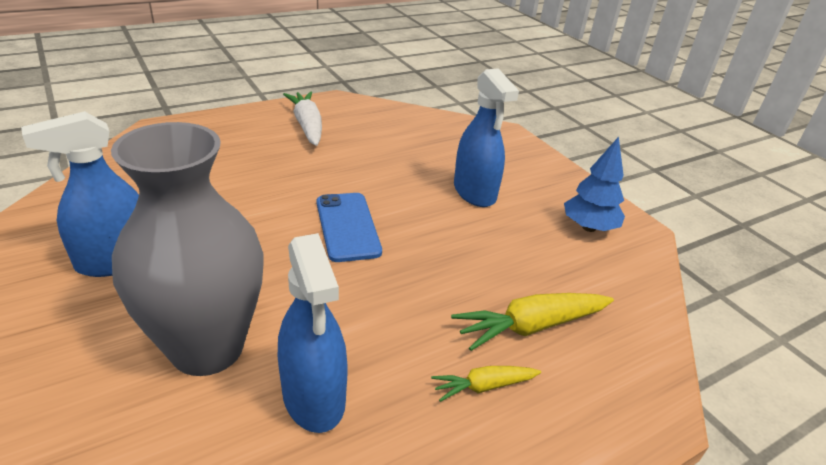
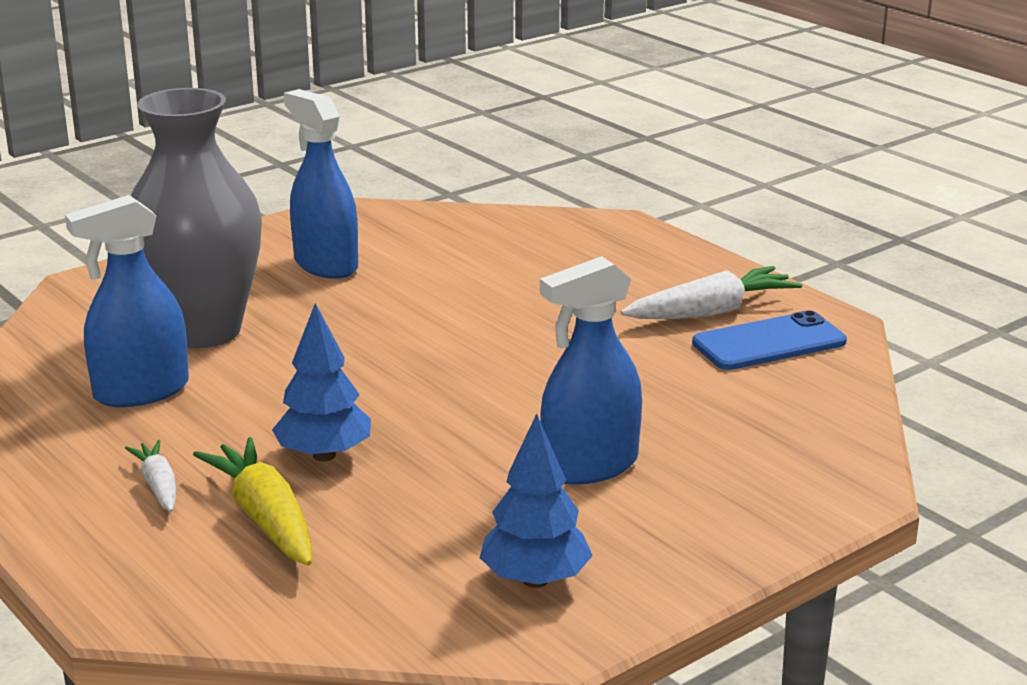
camera: 85 degrees right, 10 degrees down
blue phone [317,193,382,262] -> blue phone moved to [692,310,847,370]
yellow carrot [431,366,541,402] -> white carrot [125,440,176,512]
none -> blue tree [272,303,371,461]

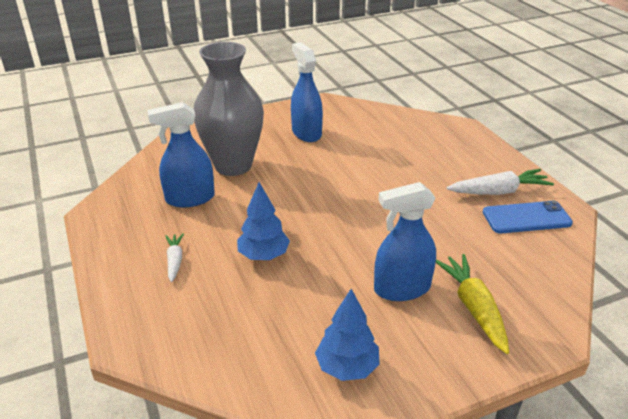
camera: 15 degrees right, 10 degrees up
yellow carrot [193,437,312,566] -> yellow carrot moved to [436,254,509,354]

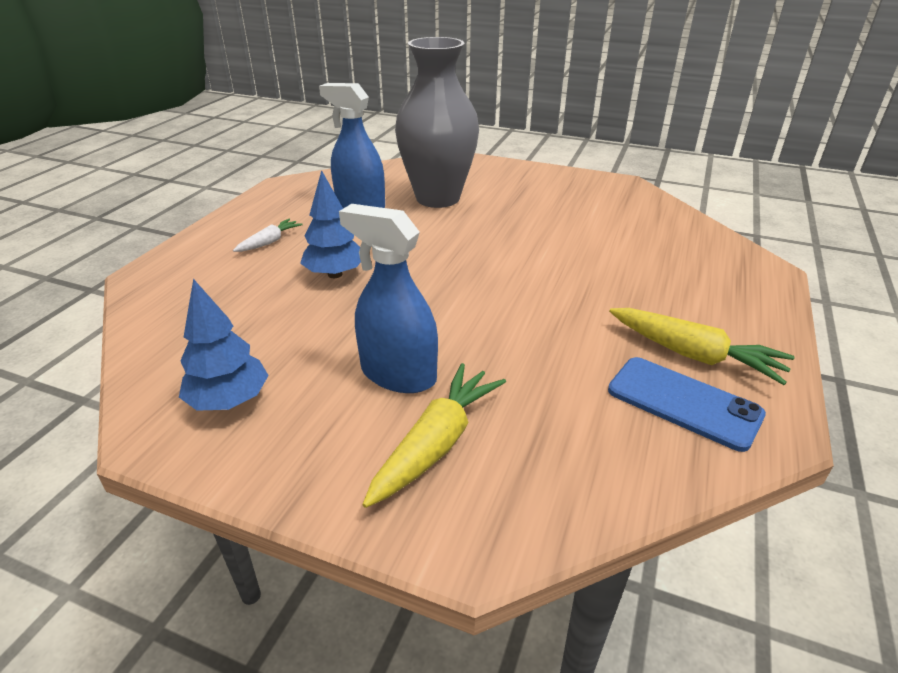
camera: 45 degrees right, 0 degrees up
blue spray bottle [291,42,323,142] -> none
white carrot [447,169,554,195] -> yellow carrot [609,308,795,385]

